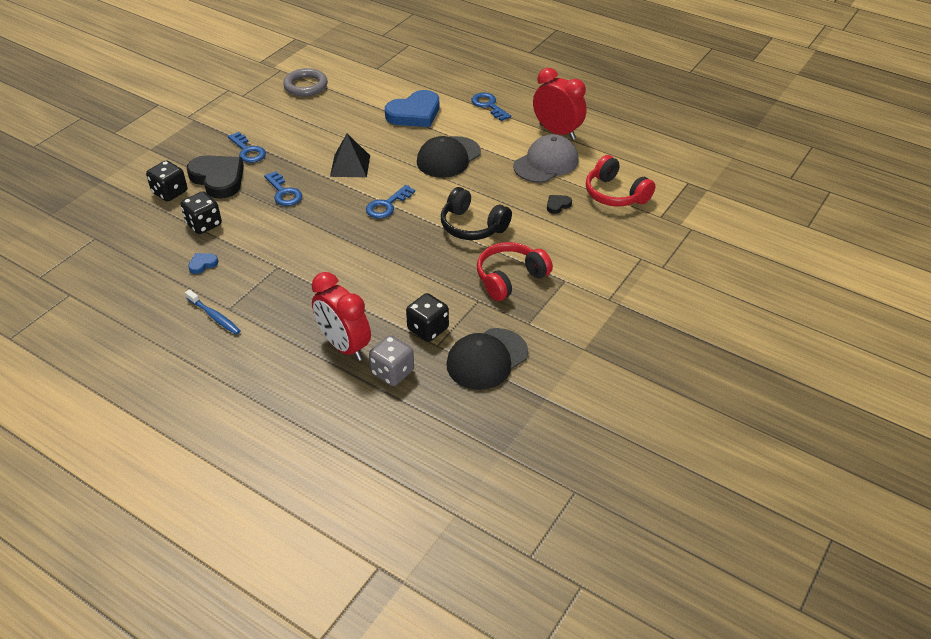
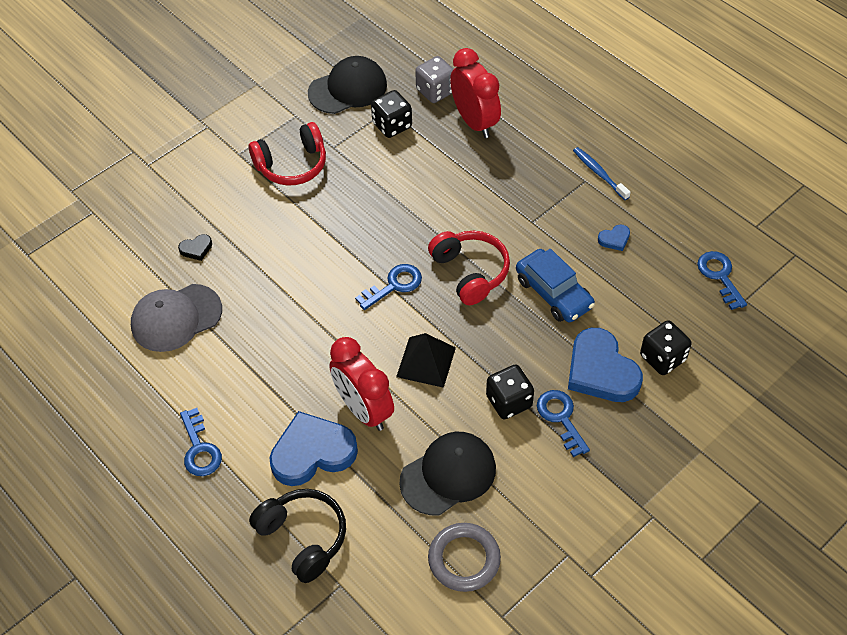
camera: 165 degrees left, 10 degrees up
black dice [180,191,222,234] -> black dice moved to [486,365,534,419]
black heart [187,155,244,199] -> blue heart [568,328,643,402]
blue key [264,171,302,206] -> blue key moved to [697,251,747,310]
black cap [417,136,481,178] -> black cap moved to [399,432,496,515]
black headphones [441,187,512,240] -> black headphones moved to [249,489,346,583]
red clock [533,68,587,140] -> red clock moved to [329,337,394,431]
red headphones [586,155,655,207] -> red headphones moved to [428,231,510,305]
none -> blue car [516,249,595,322]

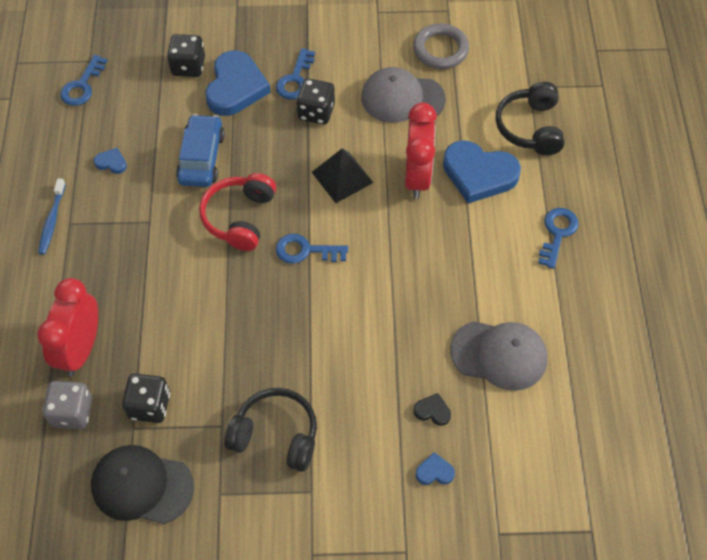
camera: 140 degrees left, 5 degrees up
red headphones [249,122,326,186] -> black headphones [224,388,317,472]
black cap [399,432,496,515] -> grey cap [361,67,446,123]
none -> blue heart [416,452,455,485]

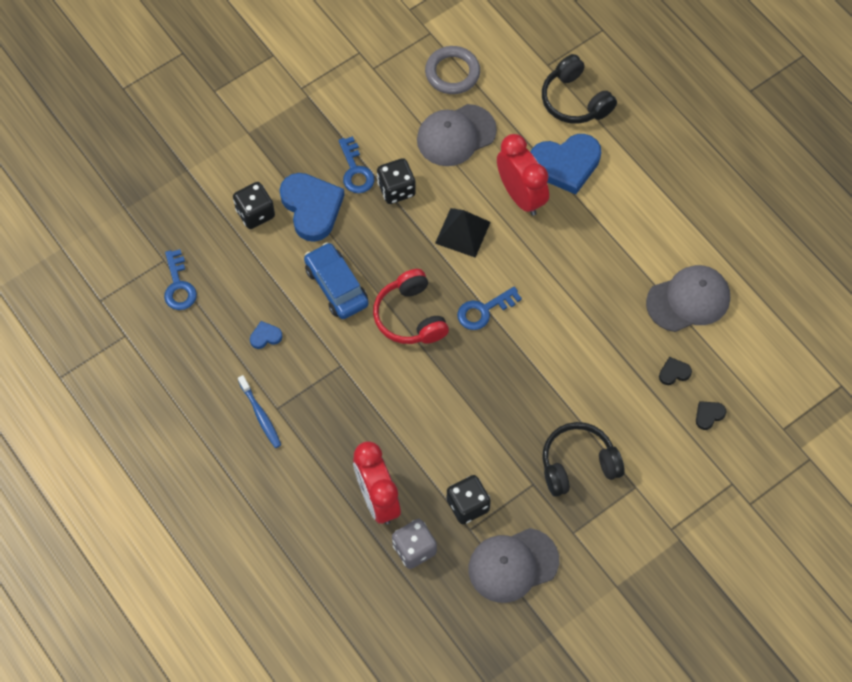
camera: 35 degrees left, 5 degrees up
black cap [91,445,194,524] -> grey cap [469,528,559,603]
blue heart [416,452,455,485] -> black heart [696,401,726,430]
blue key [538,208,579,269] -> none

